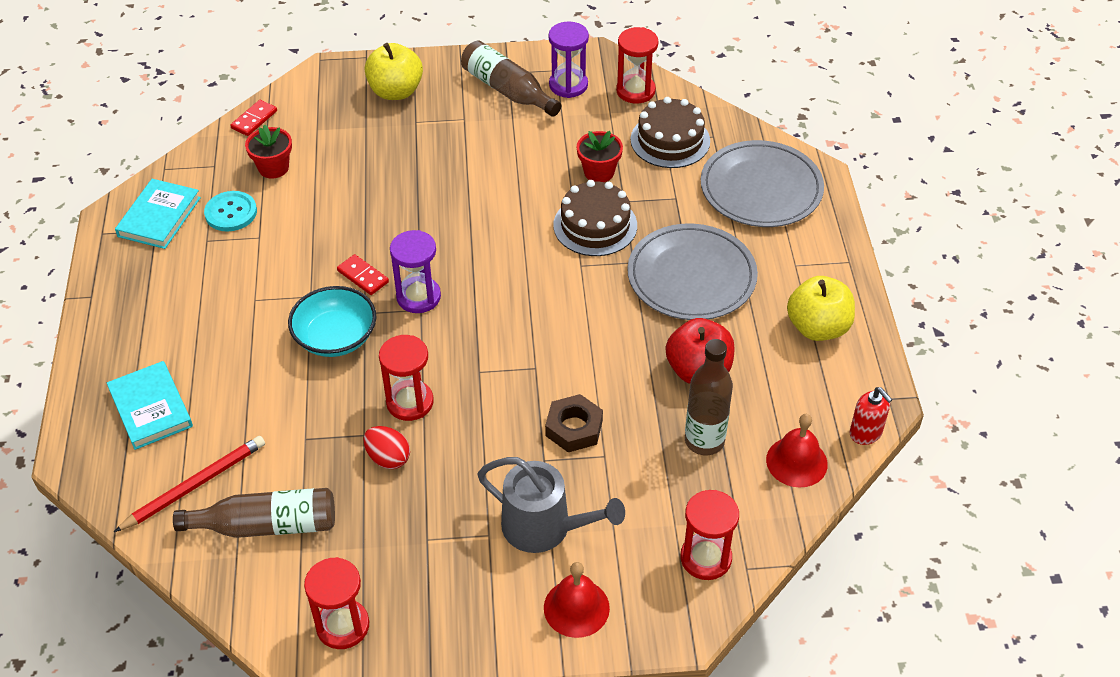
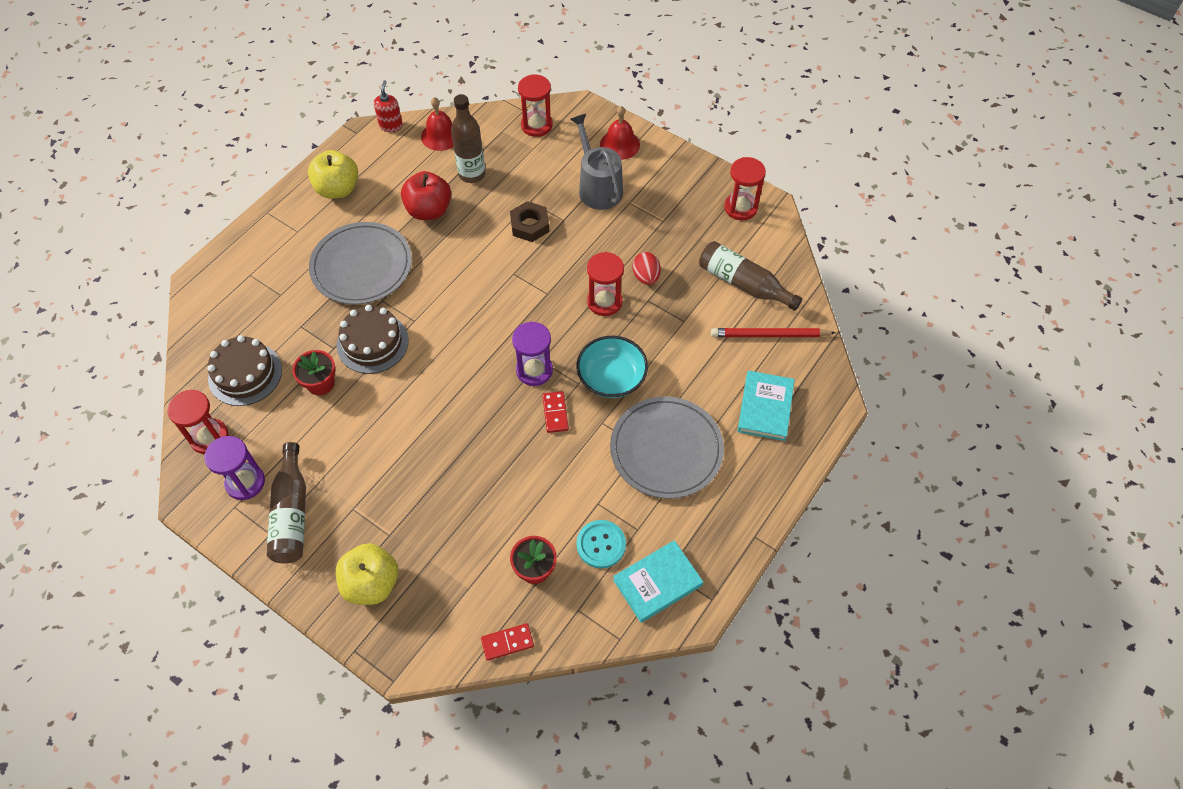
camera: 140 degrees left, 10 degrees up
grey plate [701,140,824,227] -> grey plate moved to [610,396,724,499]

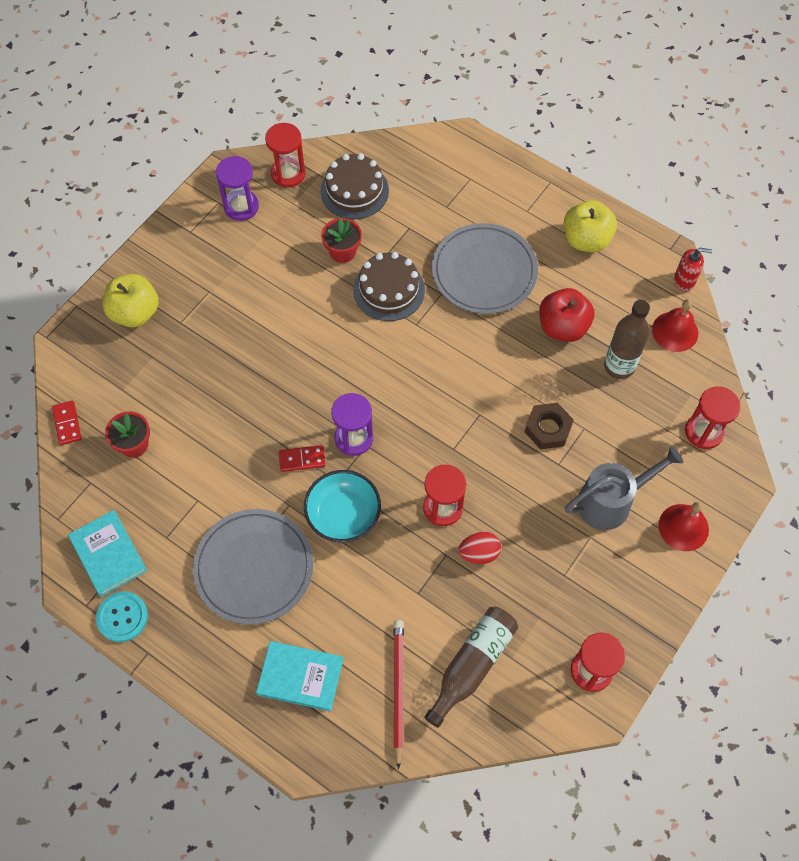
camera: 90 degrees right, 5 degrees up
brown bottle [267,442,306,563] -> none
turquoise button [576,520,626,568] -> turquoise button moved to [96,591,148,642]

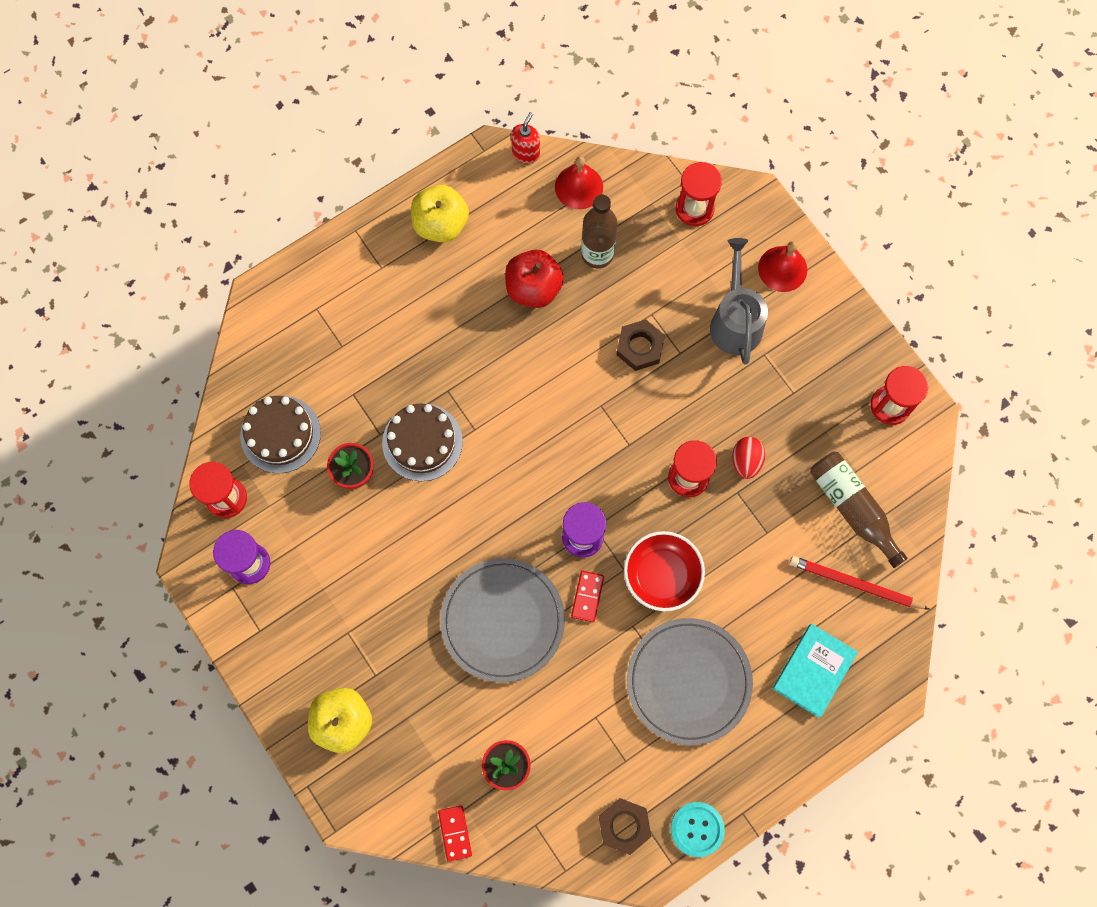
camera: 70 degrees left, 10 degrees up
red domino [52,400,82,445] -> red domino turned 75 degrees clockwise [438,806,472,862]
turquoise book [68,510,147,597] -> brown nut [599,798,651,855]
turquoise bowl [304,470,381,542] -> red bowl [624,531,705,611]
grey plate [432,223,538,314] -> grey plate moved to [440,558,565,683]

